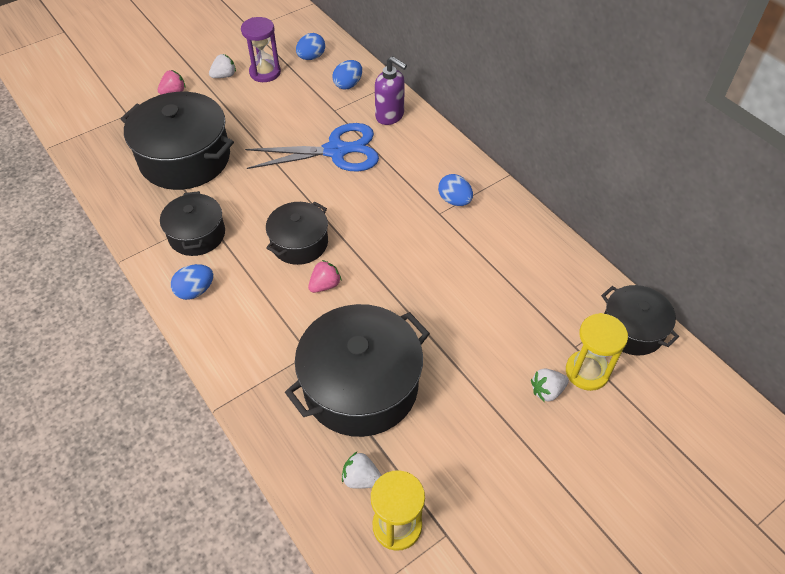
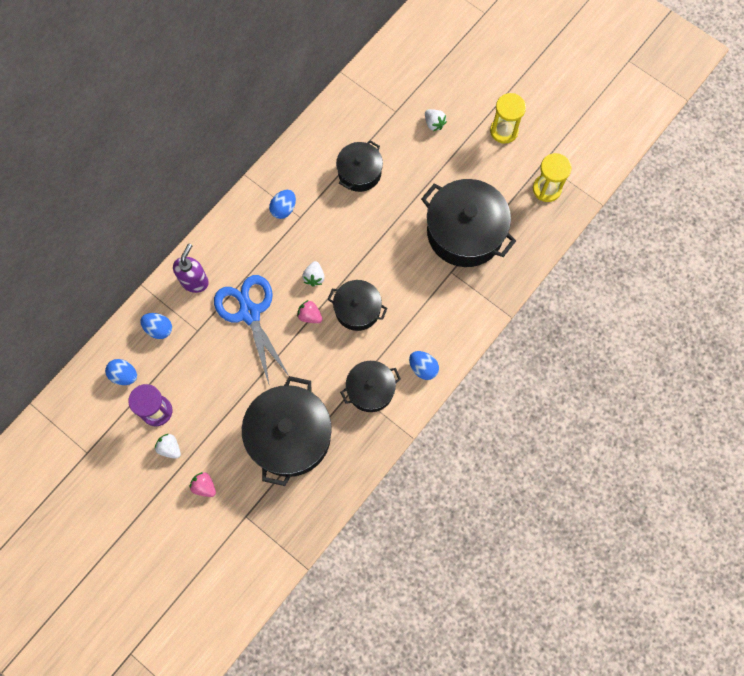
camera: 105 degrees left, 20 degrees up
pink strawberry [308,260,342,293] -> pink strawberry moved to [297,300,323,323]
white strawberry [342,452,382,489] -> white strawberry moved to [302,261,325,286]
yellow hourglass [566,313,628,391] -> yellow hourglass moved to [490,93,526,144]
black pot [601,285,679,355] -> black pot moved to [336,140,383,192]

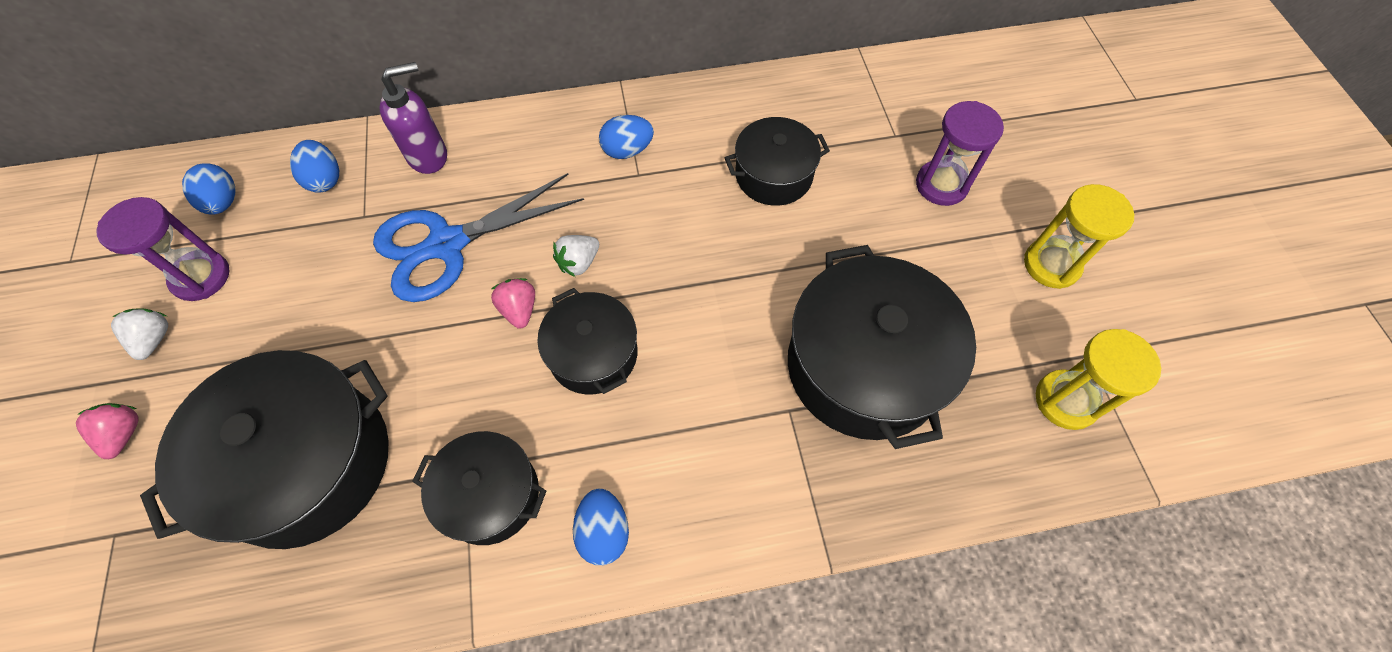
camera: 40 degrees right, 10 degrees down
blue scissors [214,275,289,384] -> blue scissors turned 135 degrees counterclockwise [373,173,584,302]
white strawberry [425,109,447,131] -> purple hourglass [916,101,1004,206]

